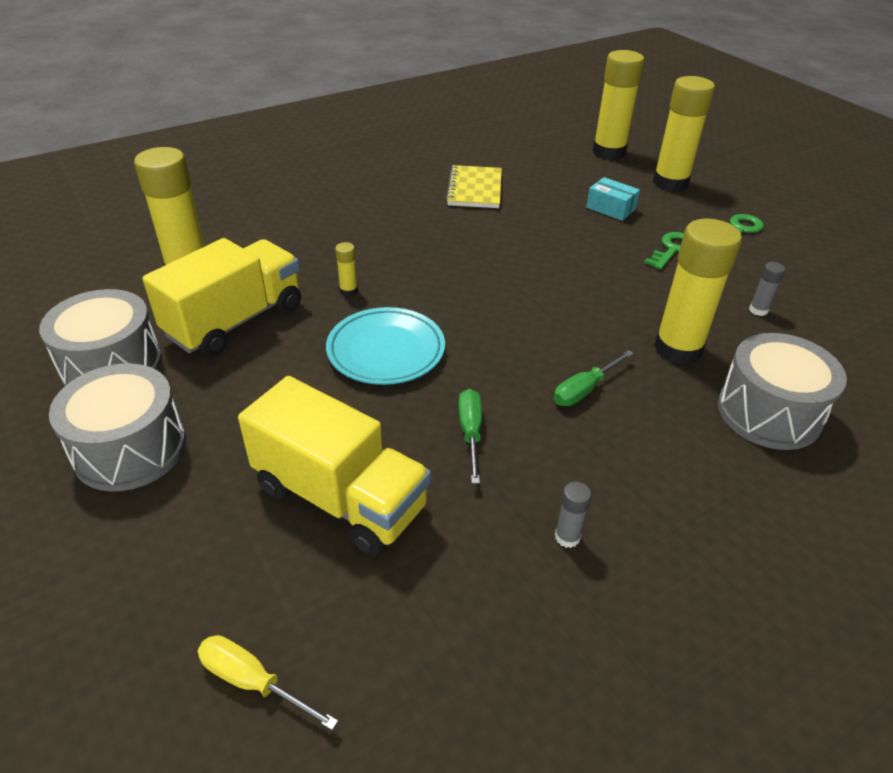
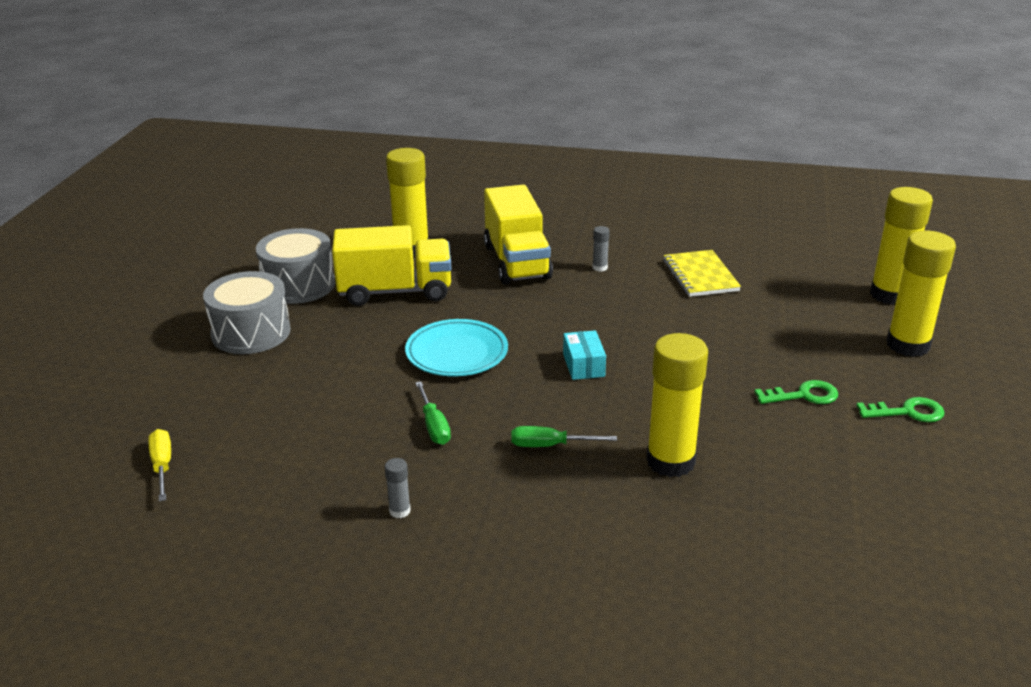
camera: 45 degrees right, 10 degrees down
yellow truck [238,376,431,557] -> yellow truck moved to [484,185,553,284]
yellow glue stick [335,242,358,296] -> none
yellow notebook [445,165,502,208] -> yellow notebook turned 60 degrees counterclockwise [663,250,741,297]
green screwdriver [458,389,482,484] -> green screwdriver turned 120 degrees clockwise [415,381,451,445]
turquoise box [586,177,640,221] -> turquoise box moved to [563,330,606,380]
grey drum [718,333,847,450] -> none
grey glue stick [749,262,785,316] -> grey glue stick moved to [593,226,610,272]

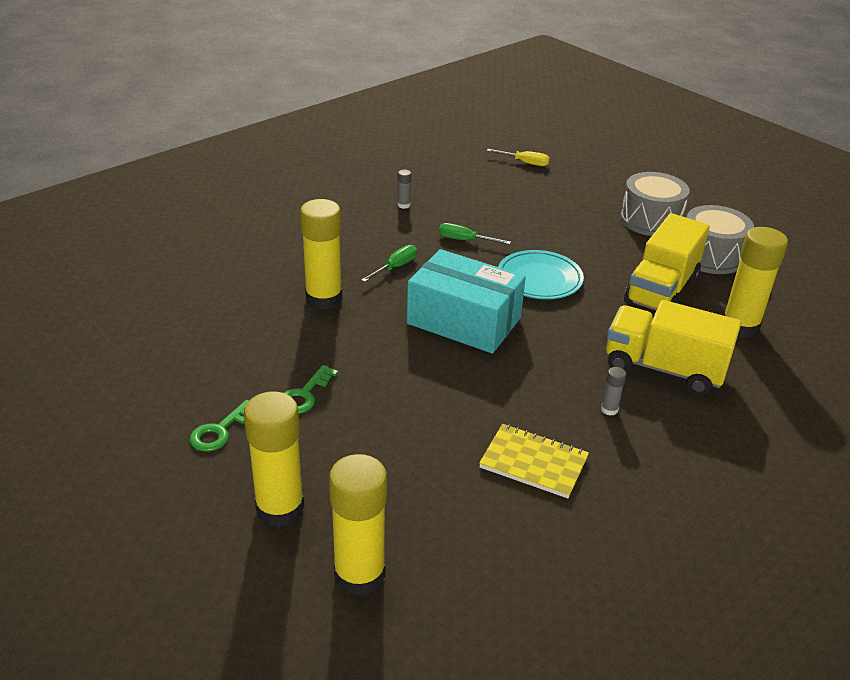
camera: 125 degrees right, 5 degrees up
turquoise box [563,330,606,380] -> turquoise box [407,249,526,353], size x2.31

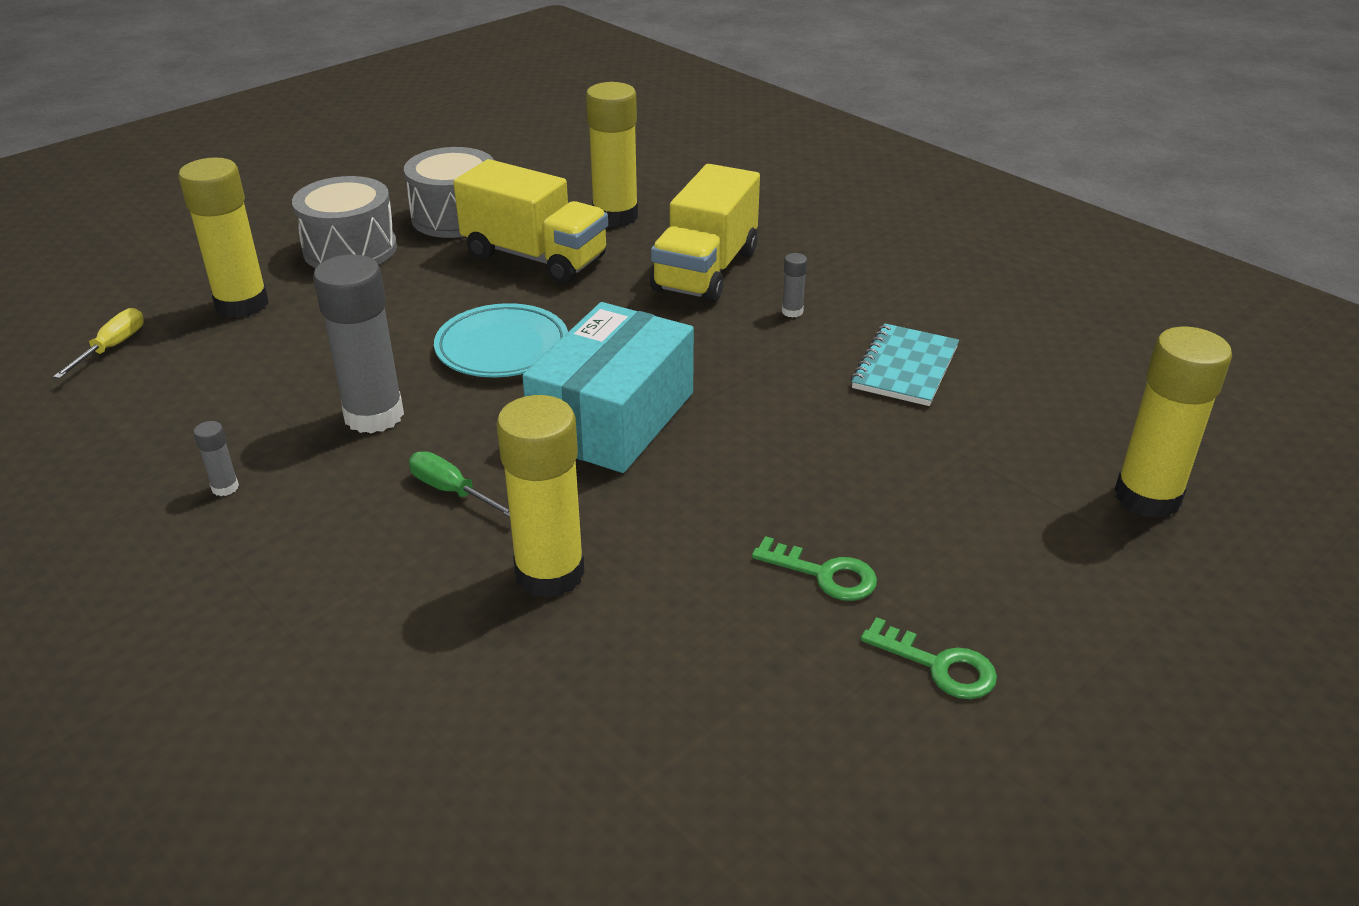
camera: 90 degrees left, 0 degrees up
yellow glue stick [244,391,304,527] -> yellow glue stick moved to [178,158,269,318]
green screwdriver [439,223,511,244] -> grey glue stick [313,254,404,433]
yellow notebook [479,424,589,498] -> turquoise notebook [851,323,959,406]

